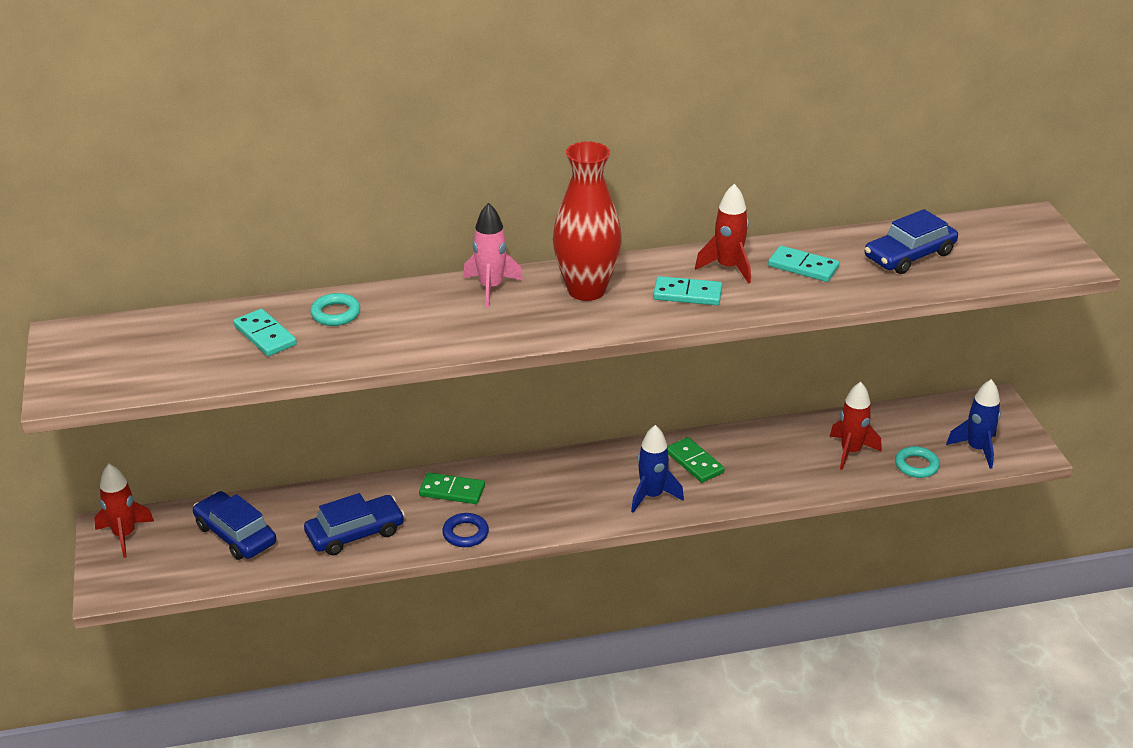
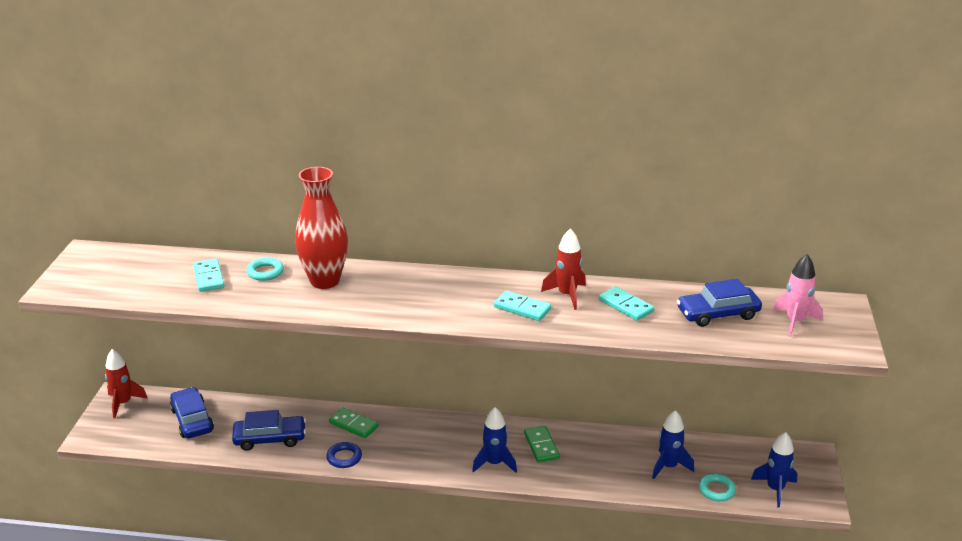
camera: 20 degrees right, 5 degrees down
pink rocket [463,203,523,307] -> pink rocket moved to [773,254,823,337]
red vase [553,141,622,301] -> red vase moved to [295,167,348,289]
red rocket [830,382,882,470] -> blue rocket [652,410,694,479]

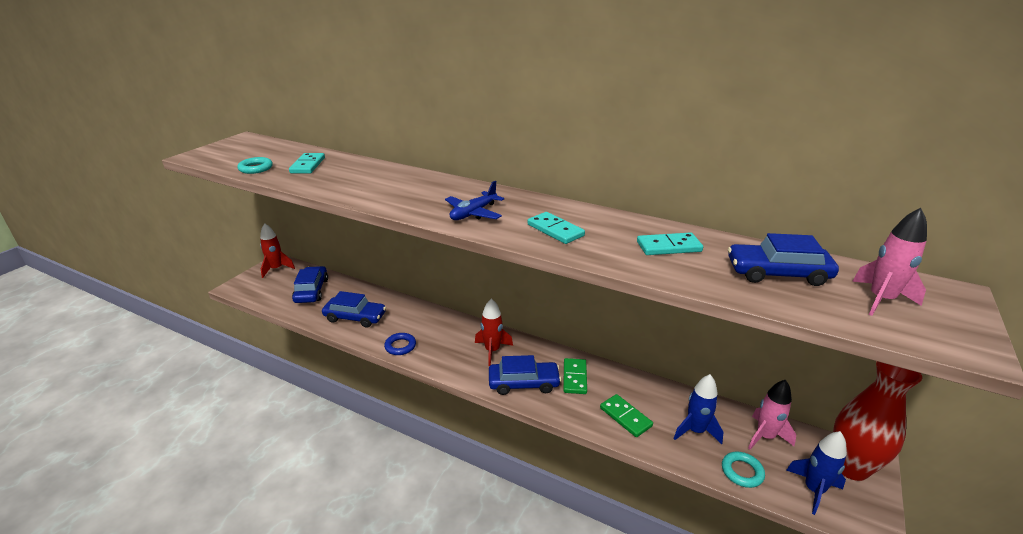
camera: 20 degrees right, 0 degrees up
turquoise ring [246,257,284,281] -> turquoise ring moved to [237,157,273,174]
red vase [295,167,348,289] -> red vase moved to [833,361,922,481]
green domino [329,408,379,438] -> green domino moved to [600,394,653,437]
blue rocket [472,407,517,473] -> blue car [489,355,561,395]
red rocket [541,228,586,310] -> red rocket moved to [475,299,513,366]
turquoise domino [599,286,654,321] -> turquoise domino turned 75 degrees counterclockwise [637,232,703,255]
none -> blue plane [445,181,504,220]
none -> pink rocket [748,380,796,450]

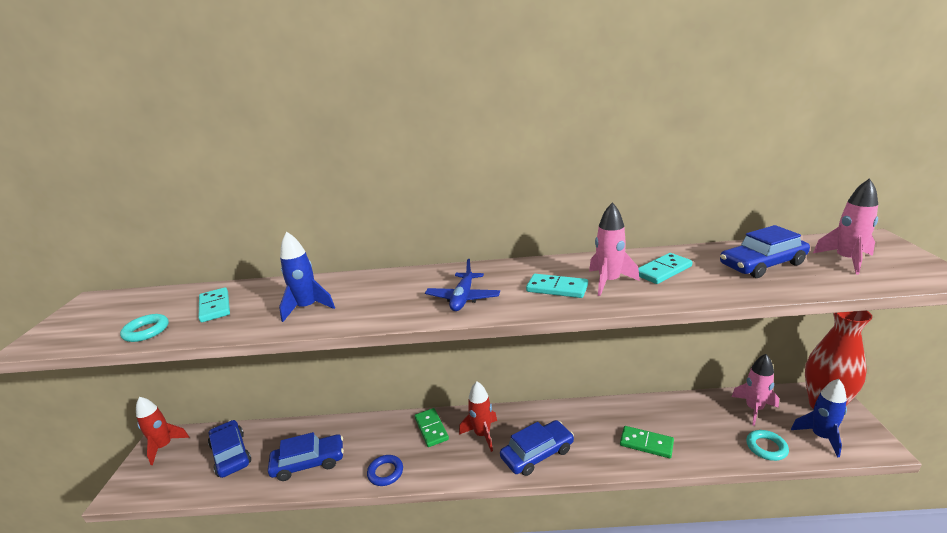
camera: 25 degrees left, 5 degrees down
green domino [563,358,587,394] -> green domino moved to [415,408,449,447]
blue rocket [673,374,723,444] -> blue rocket moved to [279,231,335,322]
none -> pink rocket [589,202,639,296]

